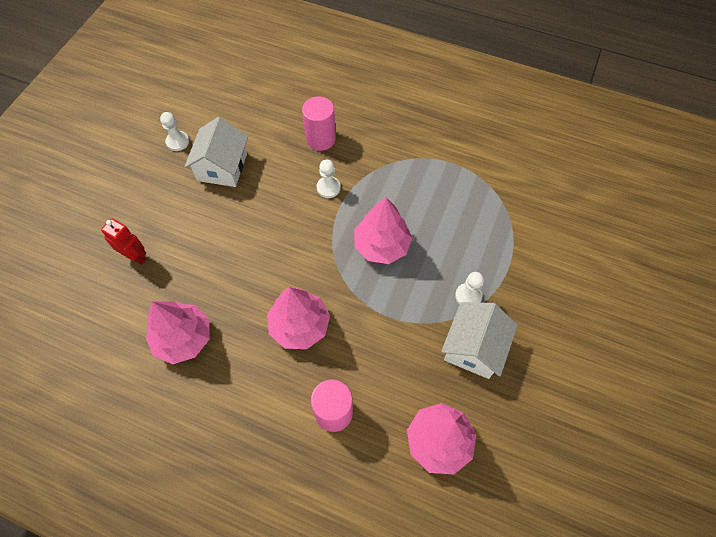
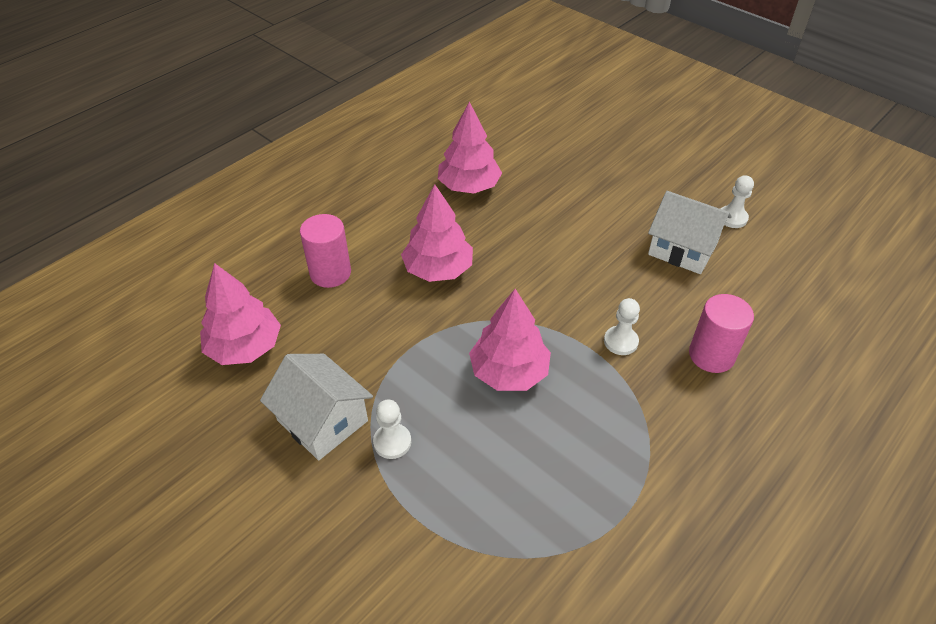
camera: 110 degrees right, 15 degrees down
red robot [101,218,146,265] -> none

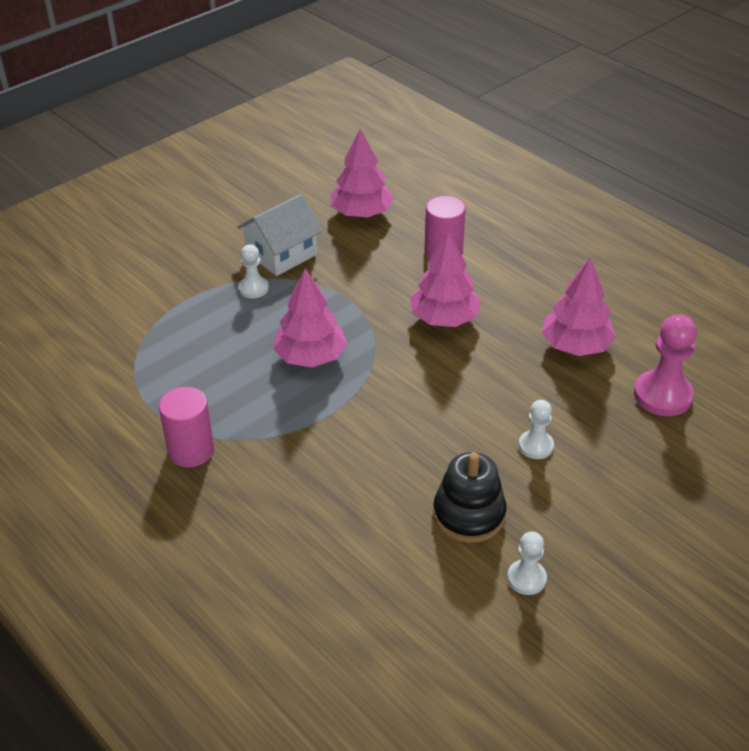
camera: 95 degrees right, 5 degrees down
white pawn [604,298,640,355] -> white pawn moved to [519,400,554,459]
white house [648,191,732,274] -> black stacking toy [433,452,506,543]
pink cylinder [689,294,754,373] -> pink cylinder moved to [159,387,214,467]
none -> pink pawn [634,314,697,416]

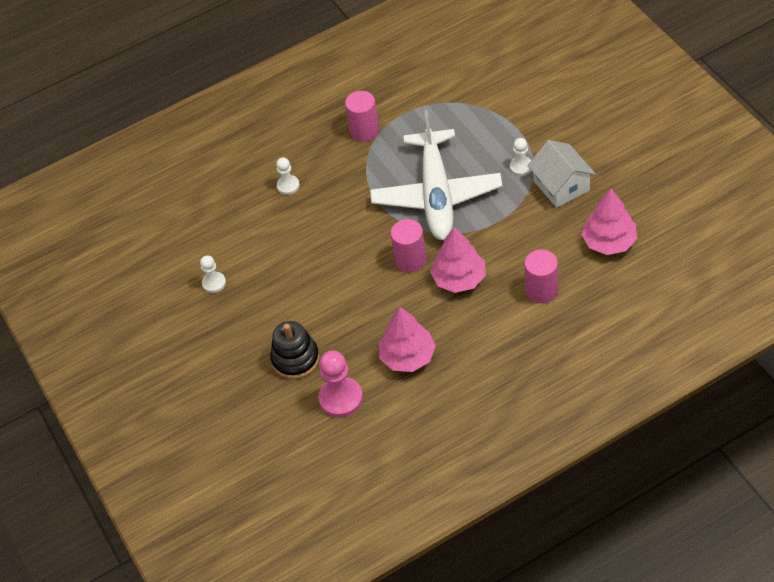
camera: 110 degrees right, 10 degrees up
pink tree [273,269,347,367] -> white plane [370,110,503,240]
black stacking toy [433,452,506,543] -> black stacking toy moved to [270,321,320,379]
white pawn [519,400,554,459] -> white pawn moved to [276,157,300,195]
none -> pink cylinder [391,219,426,272]

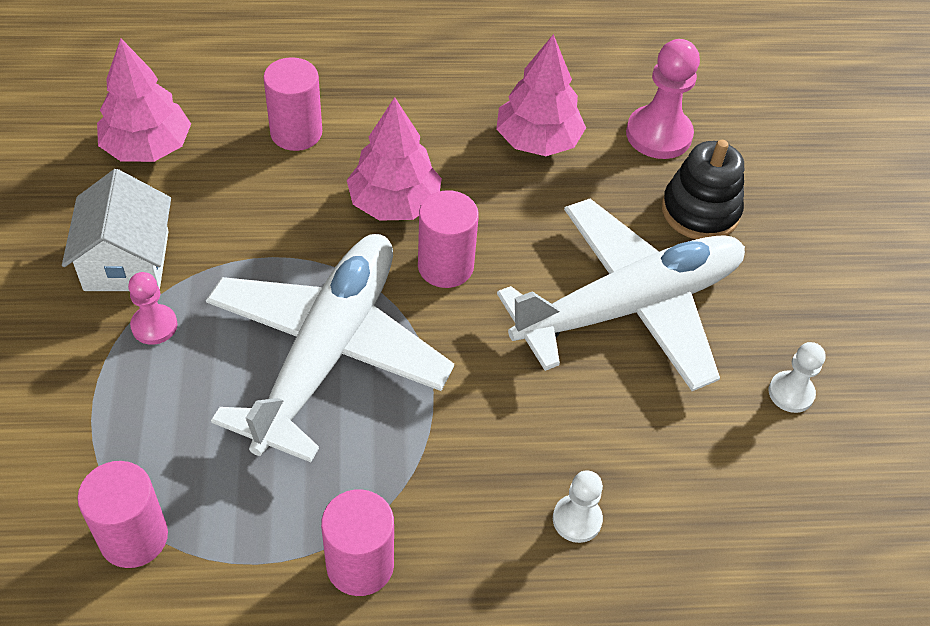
camera: 165 degrees left, 0 degrees up
white pawn [510,138,531,176] -> pink pawn [128,272,178,345]
none -> pink cylinder [77,461,168,568]
none -> white plane [497,199,745,391]

